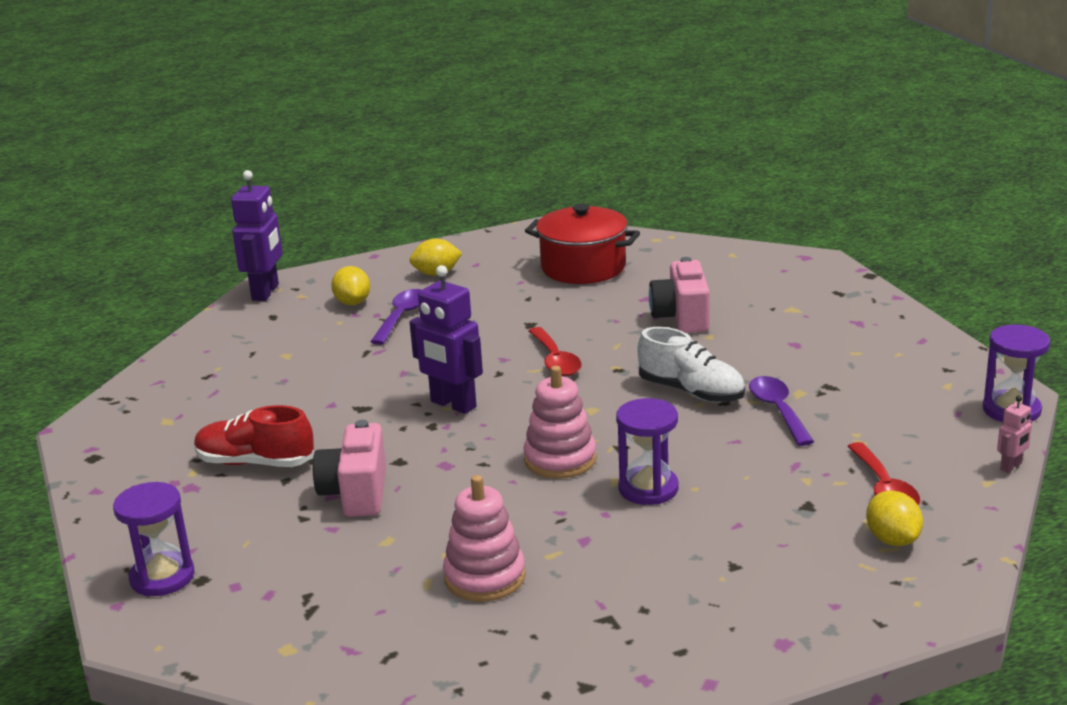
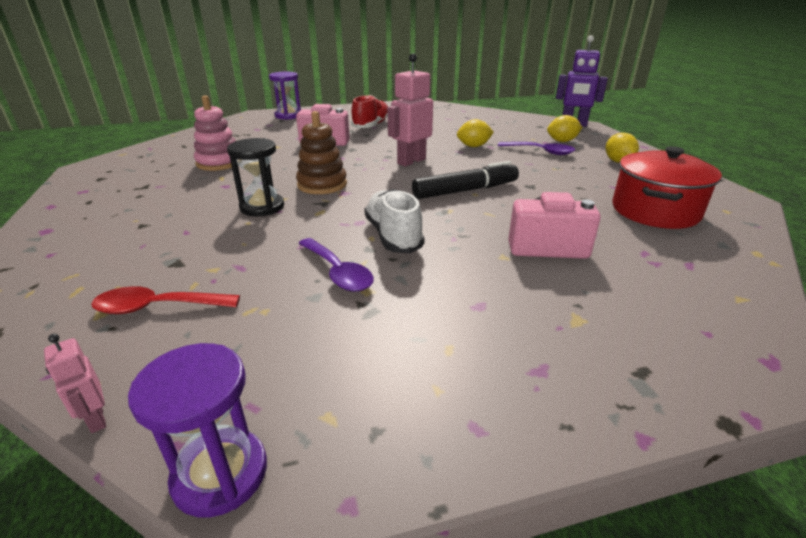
camera: 95 degrees right, 5 degrees up
purple robot [409,265,483,414] -> pink robot [387,53,433,166]
pink stacking toy [523,366,597,479] -> brown stacking toy [296,111,347,194]
red spoon [529,327,582,376] -> black marker [412,161,519,199]
purple hourglass [616,398,679,505] -> black hourglass [227,138,284,216]
white shoe [637,327,745,402] -> white shoe turned 120 degrees clockwise [364,189,425,253]
purple spoon [749,376,814,446] -> purple spoon turned 60 degrees clockwise [298,238,374,292]
yellow lemon [866,490,923,546] -> yellow lemon moved to [457,119,494,147]

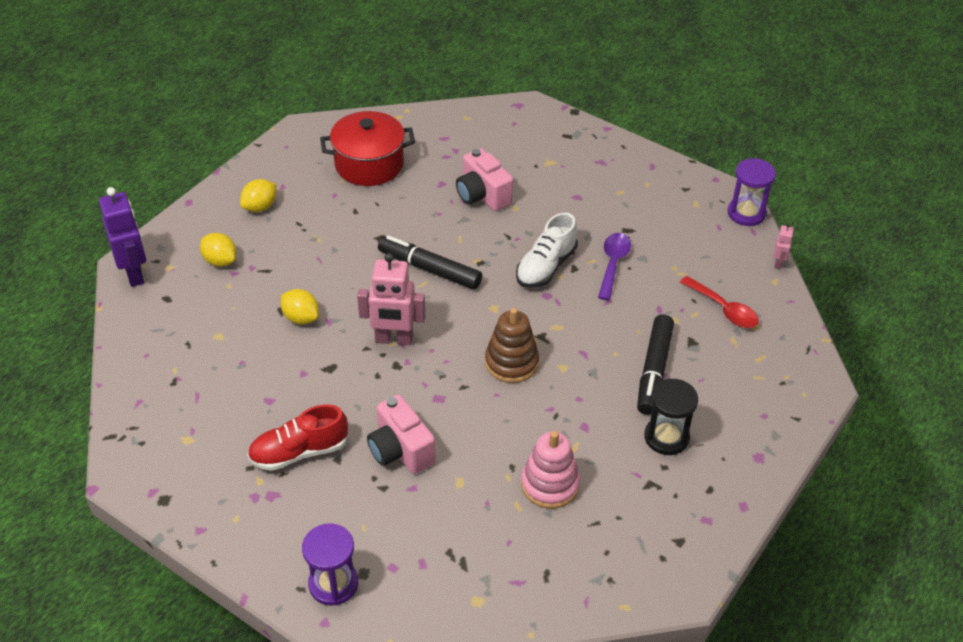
camera: 130 degrees left, 15 degrees up
black hourglass [227,138,284,216] -> black hourglass moved to [644,379,698,455]
purple spoon [498,142,575,155] -> none
none -> black marker [637,314,674,415]

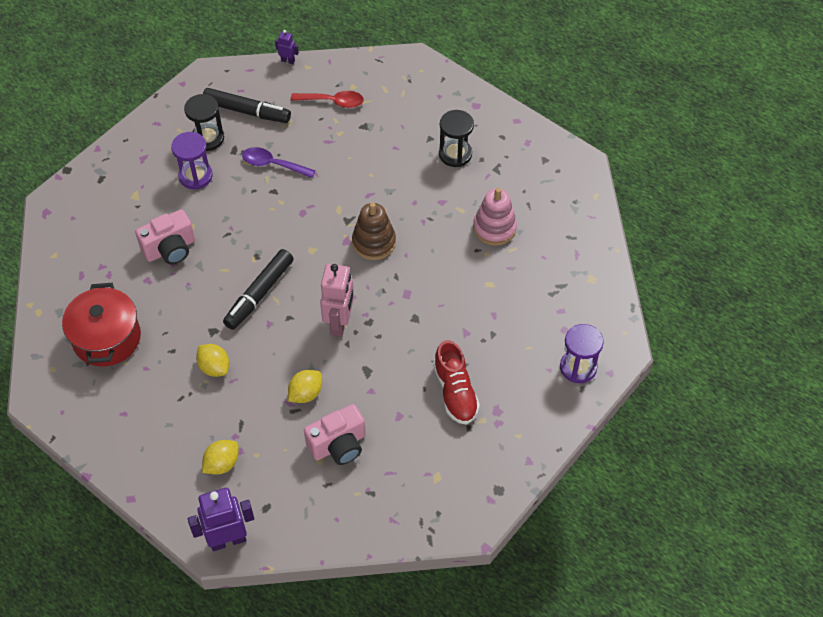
camera: 85 degrees left, 10 degrees up
yellow lemon [240,179,276,212] -> yellow lemon moved to [196,344,229,377]
pink camera [367,395,436,474] -> pink camera moved to [304,404,366,465]
white shoe [516,213,578,288] -> none
black marker [637,314,674,415] -> black marker moved to [203,88,291,123]
red spoon [680,276,759,328] -> red spoon turned 45 degrees clockwise [291,91,364,108]
purple hourglass [728,158,776,226] -> purple hourglass moved to [171,132,213,189]
pink robot [773,223,794,269] -> purple robot [275,30,299,64]
none -> black hourglass [184,94,224,151]

